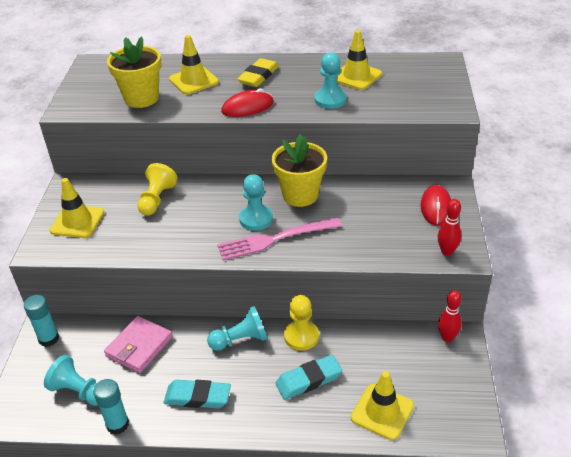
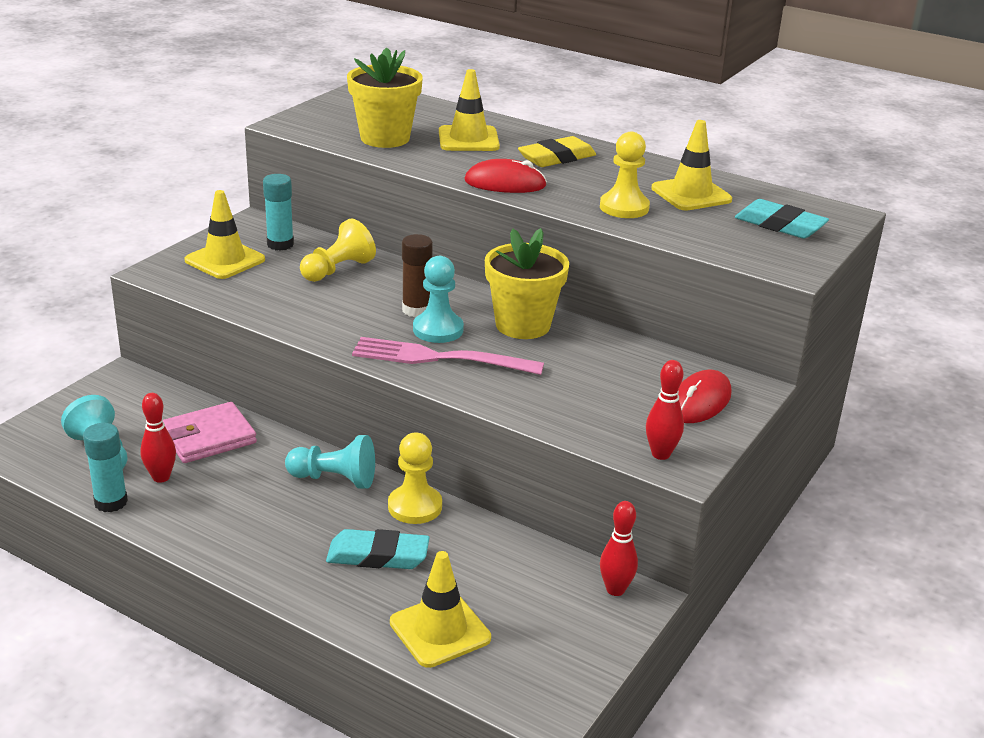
camera: 25 degrees right, 10 degrees down
turquoise glue stick [24,295,59,347] -> turquoise glue stick moved to [263,174,294,251]
turquoise eraser [164,380,231,408] -> turquoise eraser moved to [735,199,829,238]
turquoise pawn [315,53,347,109] -> yellow pawn [600,132,650,218]
none -> red bowling pin [140,393,176,483]
none -> brown glue stick [402,234,433,317]

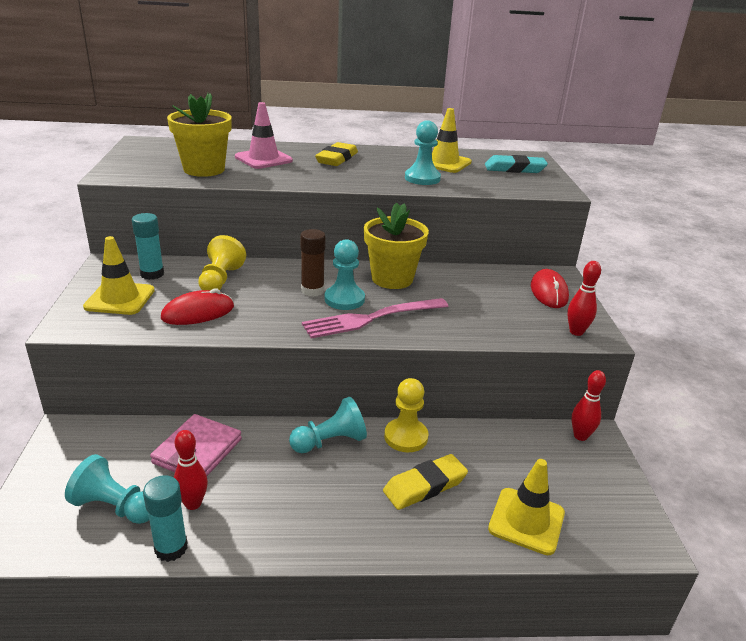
camera: 35 degrees left, 0 degrees up
turquoise eraser [326,529,430,569] -> yellow eraser [383,454,468,510]
yellow traffic cone [439,69,500,151] -> pink traffic cone [235,102,293,169]
red mouse [464,159,547,193] -> red mouse moved to [161,288,234,325]
yellow pawn [600,132,650,218] -> turquoise pawn [405,120,441,185]

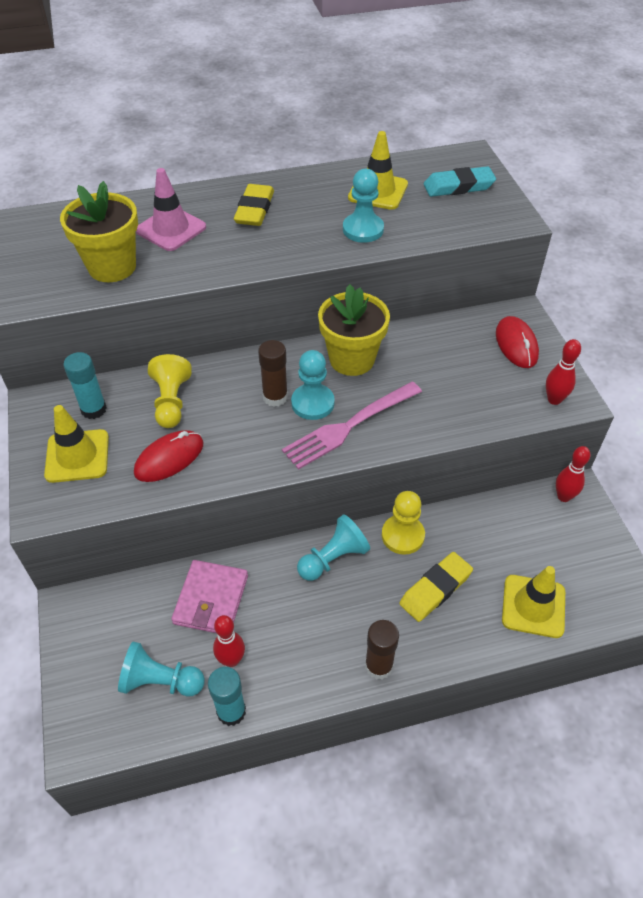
camera: 10 degrees left, 20 degrees up
none -> brown glue stick [365,620,399,680]

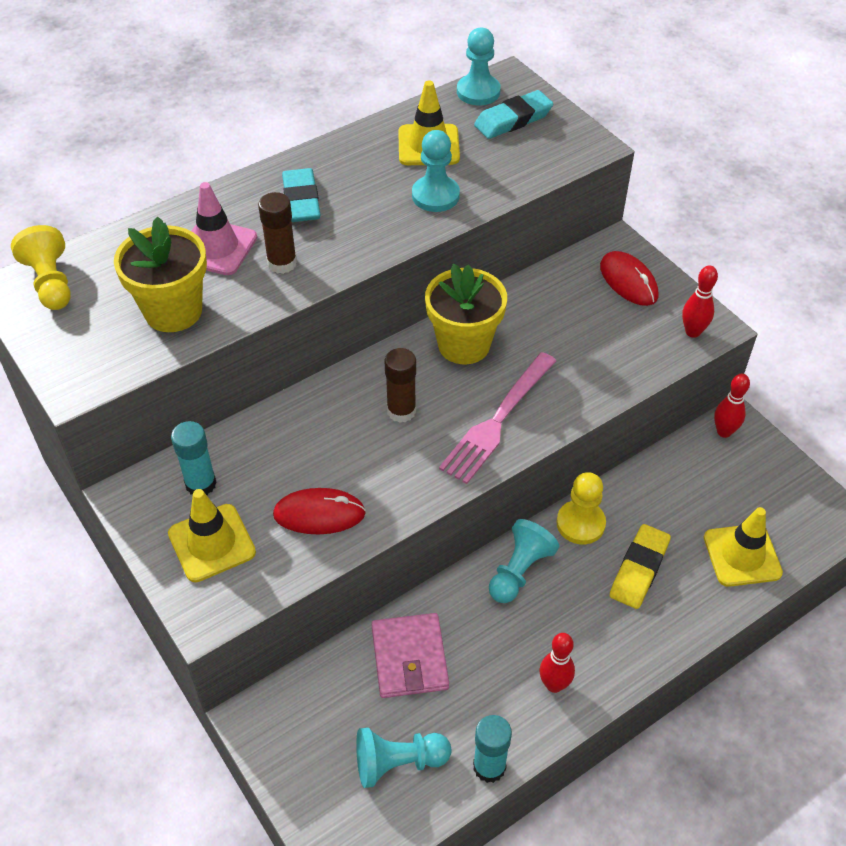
camera: 20 degrees left, 0 degrees up
red mouse [134,430,203,482] -> red mouse turned 60 degrees clockwise [273,488,366,534]
yellow pawn [148,354,192,428] -> yellow pawn moved to [11,225,71,310]
red bowling pin [213,615,245,667] -> red bowling pin moved to [540,633,575,693]
yellow eraser [234,184,274,226] -> turquoise eraser [282,168,320,222]
turquoise pawn [291,350,335,420] -> turquoise pawn moved to [457,28,501,105]
brown glue stick [365,620,399,680] -> brown glue stick moved to [258,192,297,274]

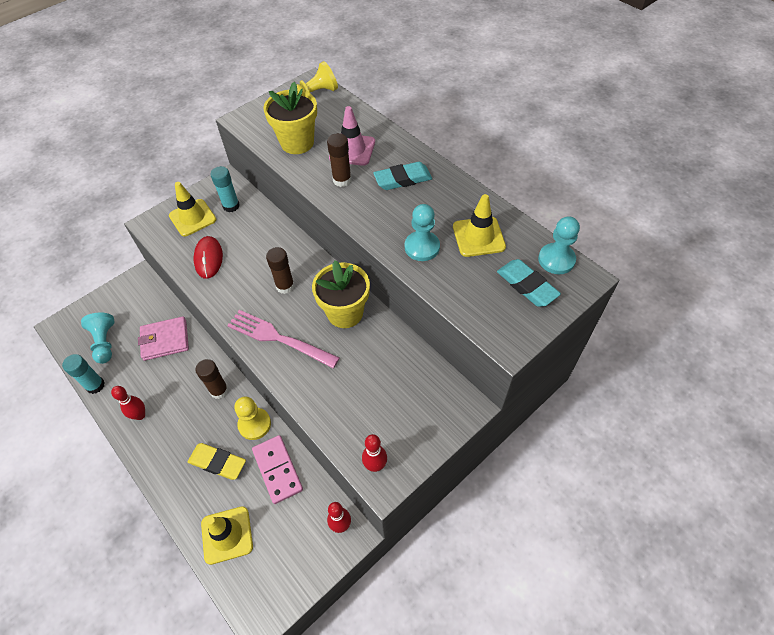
camera: 85 degrees right, 5 degrees up
turquoise pawn [489,519,559,603] -> brown glue stick [195,359,229,399]
red mouse [600,251,658,306] -> none
none -> pink domino [252,435,303,504]

